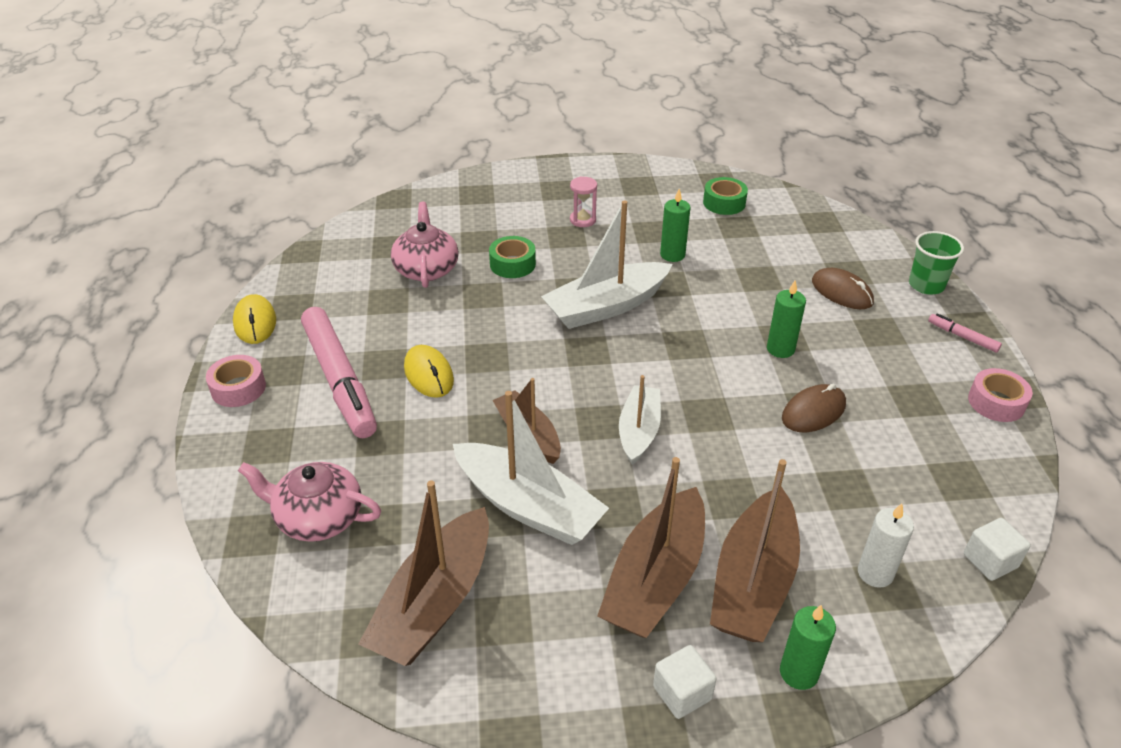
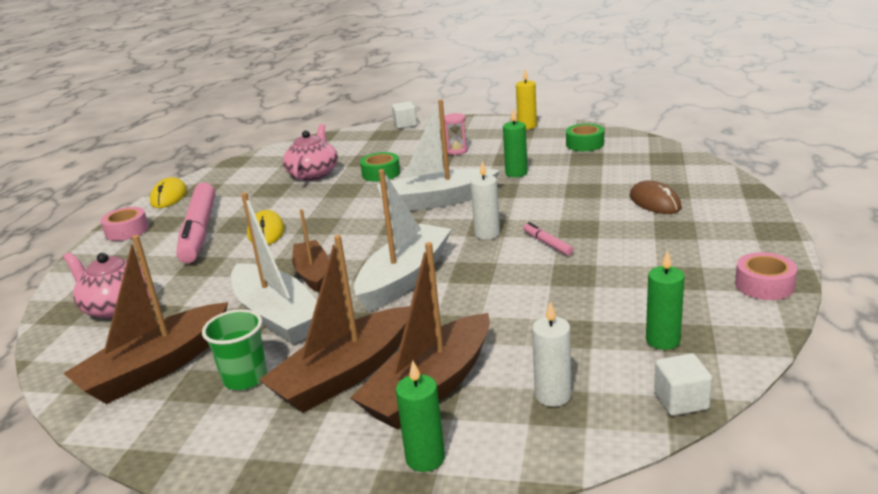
camera: 20 degrees right, 15 degrees down
white boat [619,375,661,465] -> white boat [354,169,452,312], size x1.60
white cube [653,645,717,719] -> white cube moved to [392,101,417,129]
green candle [767,281,806,358] -> green candle moved to [646,250,685,350]
brown mouse [782,384,846,432] -> none
green cup [909,231,964,295] -> green cup moved to [202,309,267,390]
pink marker [928,313,1002,352] -> pink marker moved to [523,222,573,256]
none -> white candle [470,161,500,240]
none -> yellow candle [516,69,537,129]

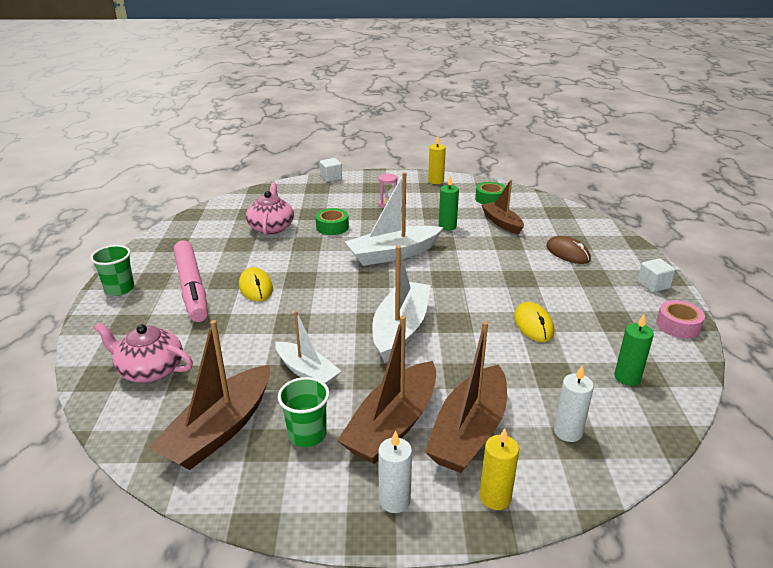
camera: 15 degrees left, 5 degrees up
pink tape [100,207,149,241] -> green cup [90,245,134,296]
yellow mouse [150,177,187,208] -> yellow mouse moved to [514,302,554,342]
white boat [231,192,317,344] -> white boat [275,311,341,385], size x0.63
brown boat [292,209,328,292] -> brown boat moved to [481,180,524,234]
green candle [396,361,445,472] -> yellow candle [480,428,519,510]
white candle [470,161,500,240] -> white candle moved to [378,430,412,513]
pink marker [523,222,573,256] -> none
white cube [654,353,712,416] -> white cube moved to [637,258,675,292]

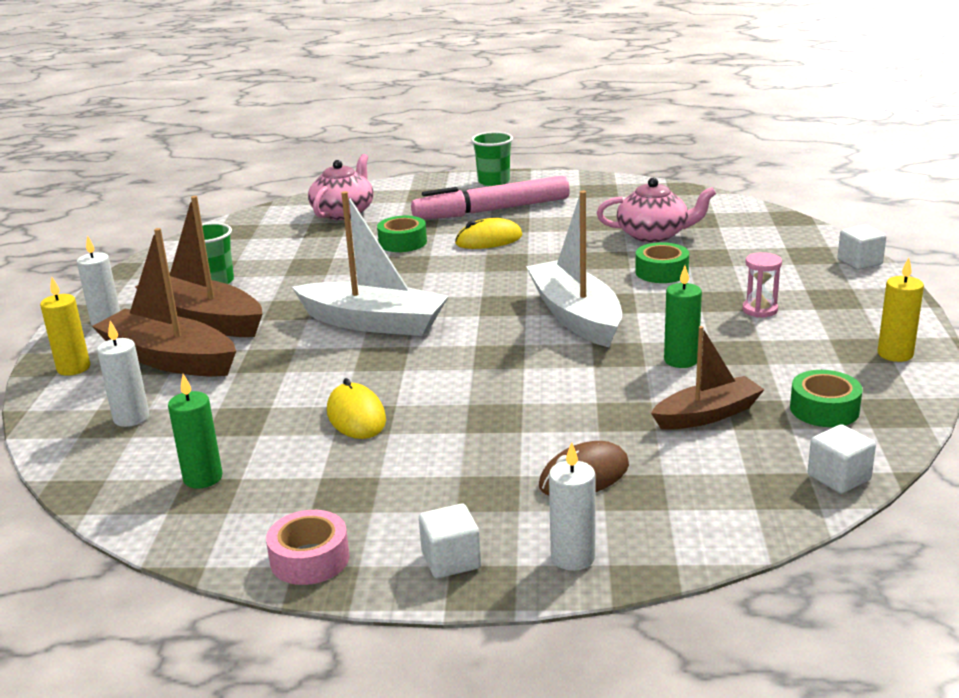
camera: 95 degrees right, 5 degrees down
brown boat [148,320,270,470] -> none
white boat [275,311,341,385] -> none
yellow mouse [514,302,554,342] -> yellow mouse turned 75 degrees clockwise [327,378,386,439]
none -> green tape [377,216,427,252]
none -> white candle [549,442,595,571]
none -> white cube [808,424,876,494]

